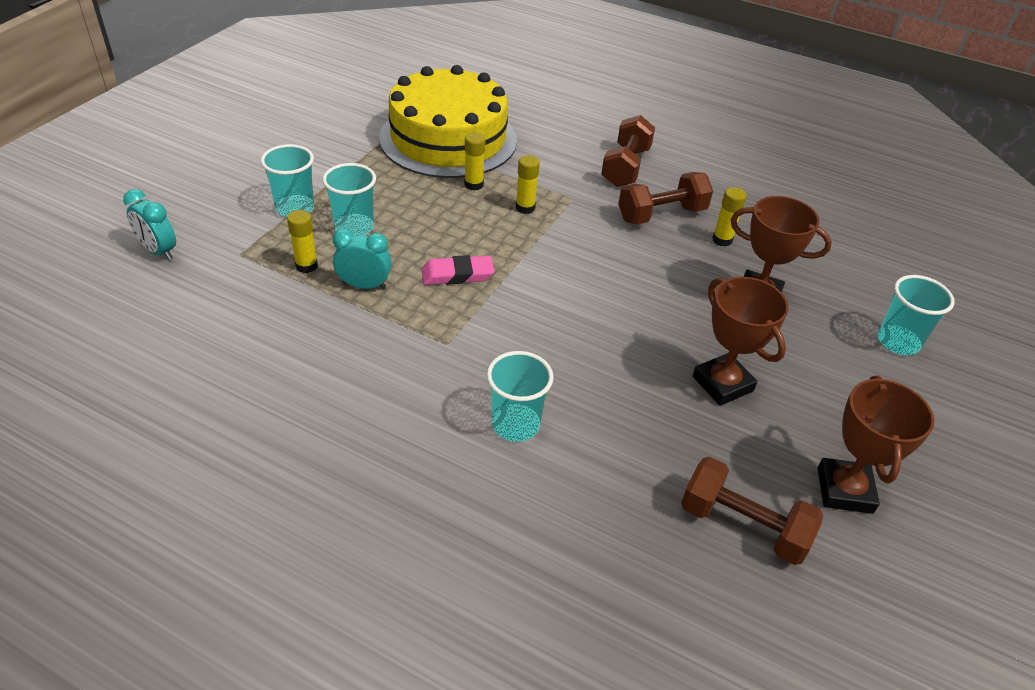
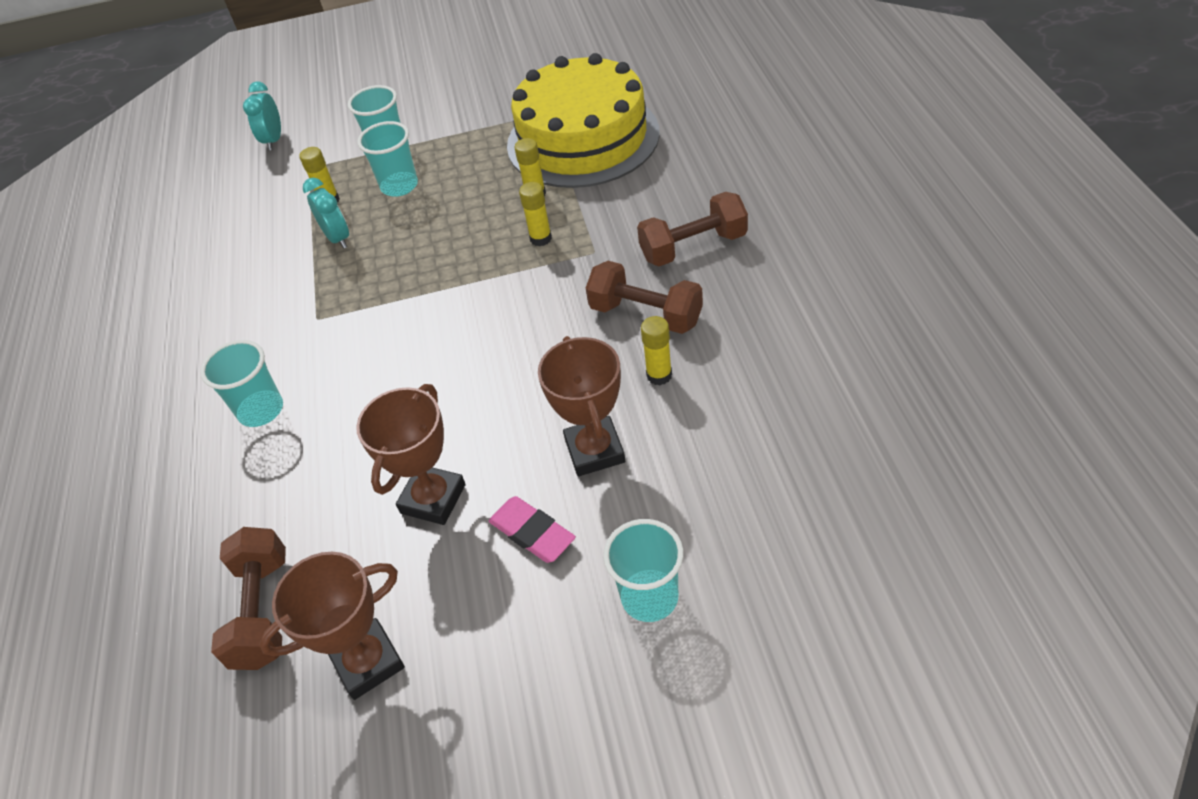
camera: 60 degrees right, 5 degrees up
pink eraser [422,255,494,285] -> pink eraser moved to [489,496,576,563]

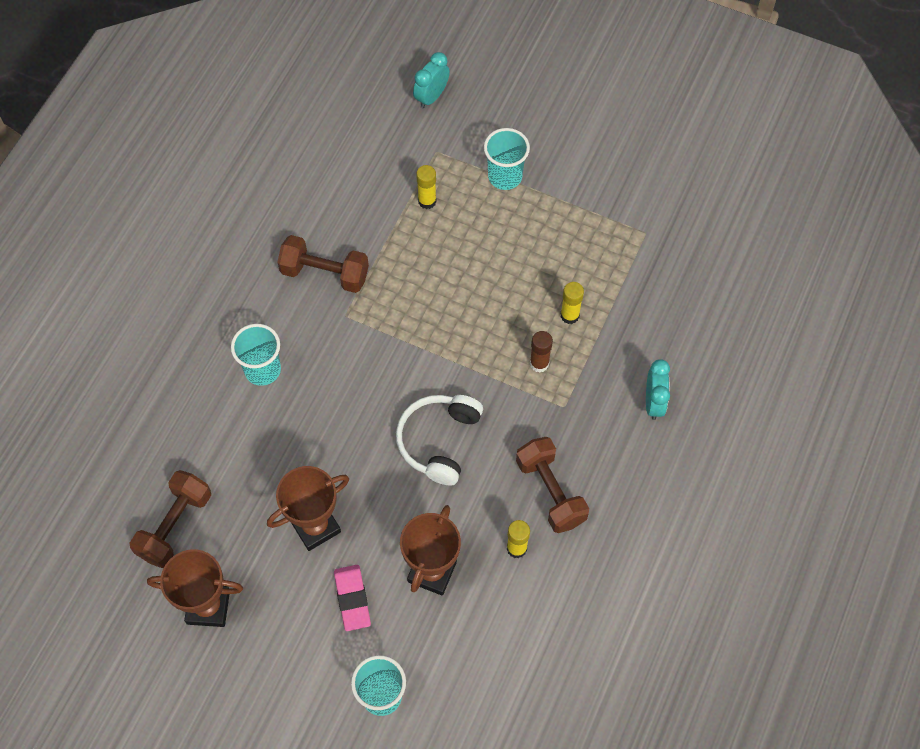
camera: 30 degrees right, 15 degrees up
turquoise clock [303,178,349,249] -> turquoise clock moved to [646,359,670,420]
turquoise cup [357,121,418,197] -> none
yellow cake [507,53,660,188] -> none
yellow glue stick [519,182,552,246] -> brown glue stick [530,331,553,373]
brown dumbbell [637,192,748,266] -> brown dumbbell moved to [277,235,369,293]
none -> white headphones [396,395,483,485]

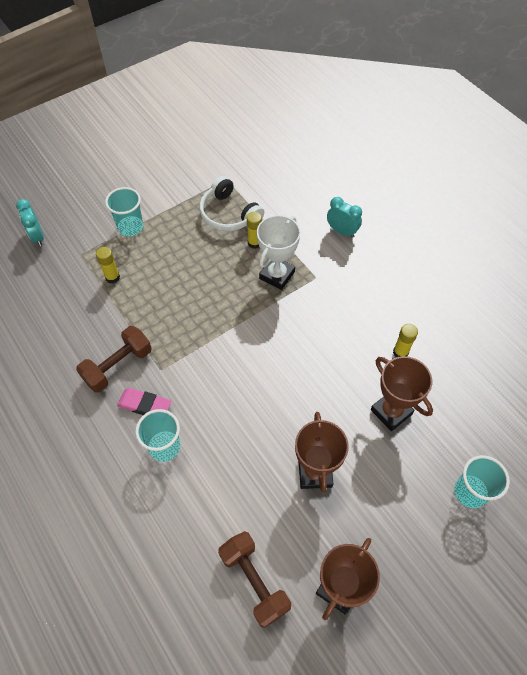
camera: 60 degrees left, 5 degrees down
pink eraser [334,565,371,631] -> pink eraser moved to [117,388,171,415]
white headphones [396,395,483,485] -> white headphones moved to [199,176,264,231]
brown dumbbell [516,437,589,533] -> none
brown glue stick [530,331,553,373] -> white trophy [257,215,300,290]

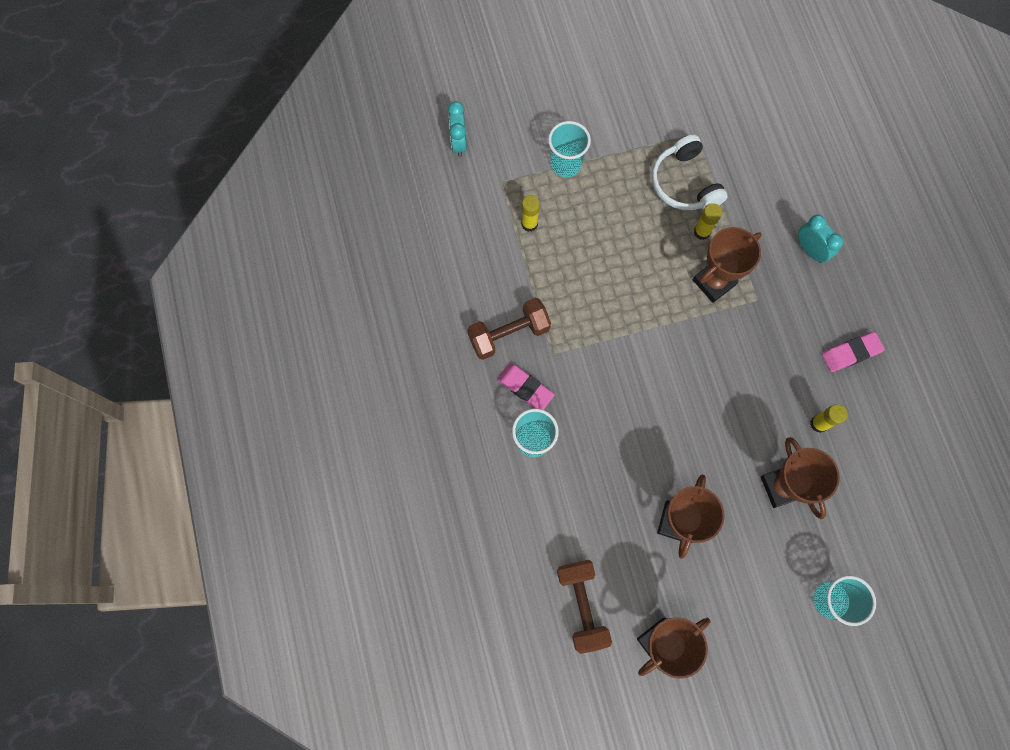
camera: 20 degrees right, 15 degrees up
white trophy [257,215,300,290] -> brown trophy [693,227,762,303]
none -> pink eraser [822,332,885,372]

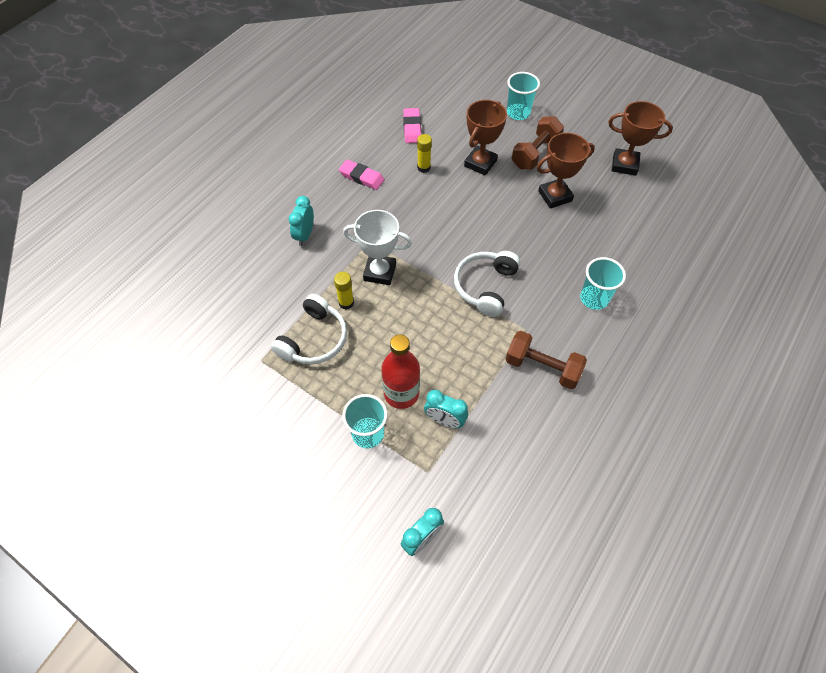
camera: 130 degrees left, 15 degrees down
pink eraser [497,364,554,410] -> pink eraser moved to [403,108,421,143]
yellow glue stick [521,195,540,232] -> turquoise clock [424,390,468,428]
brown dumbbell [557,560,612,654] -> brown dumbbell moved to [512,116,564,170]
brown trophy [693,227,762,303] -> white trophy [343,210,412,285]
none -> red bottle [382,334,420,409]
none -> white headphones [454,251,520,317]

